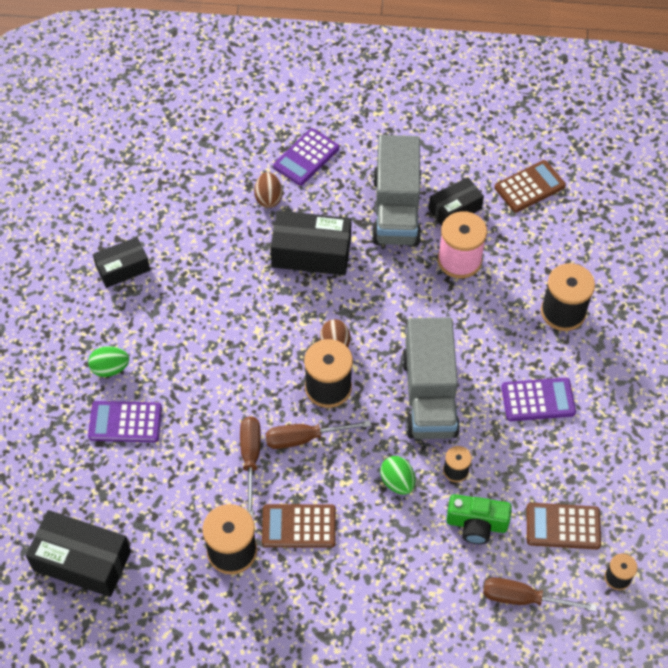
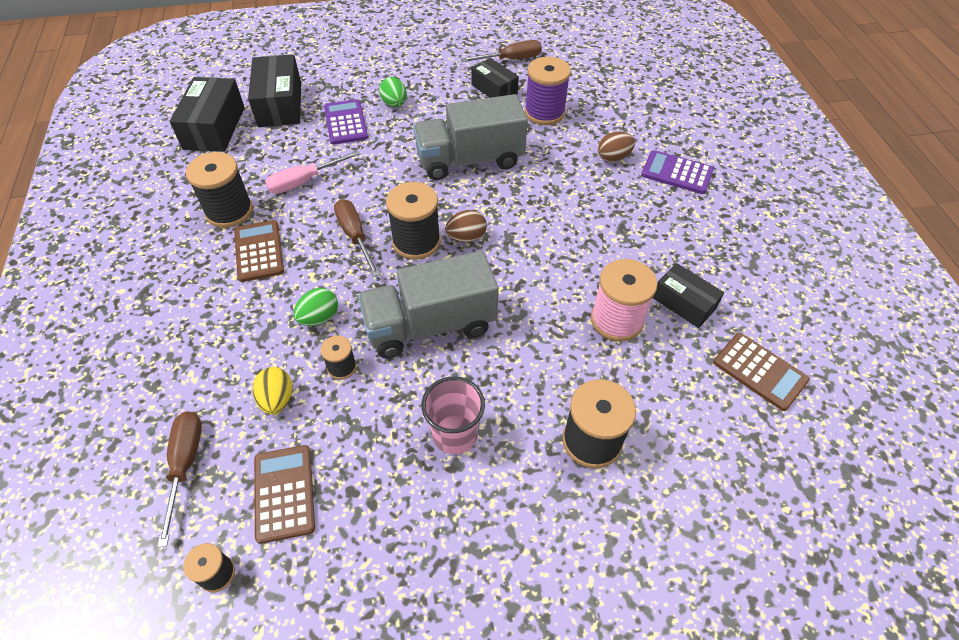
camera: 75 degrees right, 5 degrees down
brown screwdriver [240,416,261,517] -> brown screwdriver moved to [460,40,542,62]
black box [270,210,352,275] -> black box moved to [248,54,301,127]
grey truck [372,135,421,246] -> grey truck moved to [413,94,528,180]
green camera [446,494,512,544] -> yellow egg [253,367,292,414]
purple calculator [501,378,576,421] -> pink cup [421,376,485,454]
none -> pink screwdriver [265,150,360,194]
none -> purple spool [525,57,571,125]

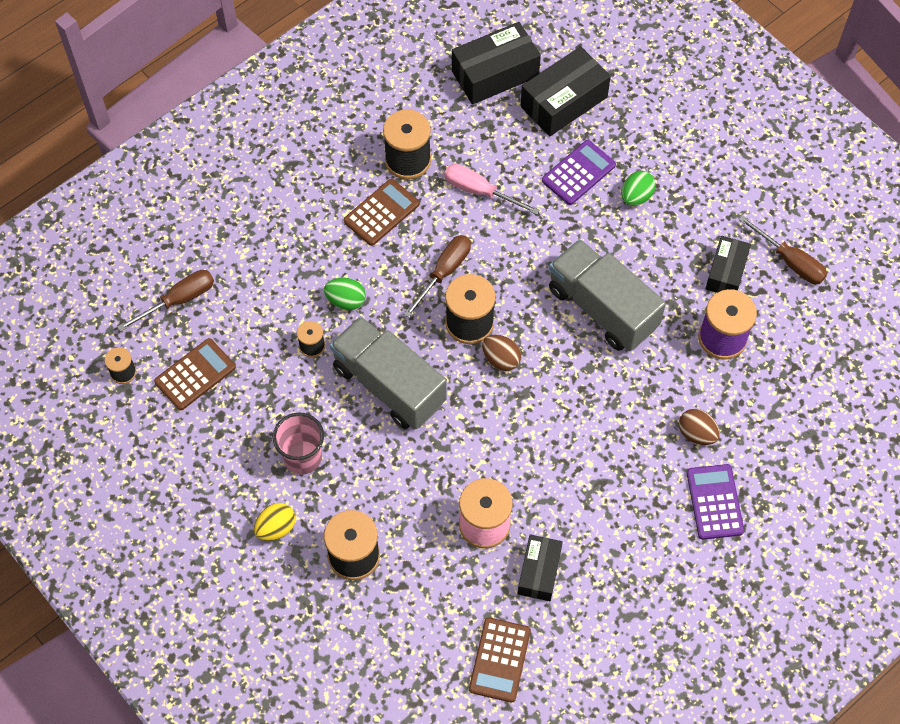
camera: 60 degrees right, 10 degrees up
yellow egg [253,367,292,414] -> yellow egg moved to [254,503,296,541]

